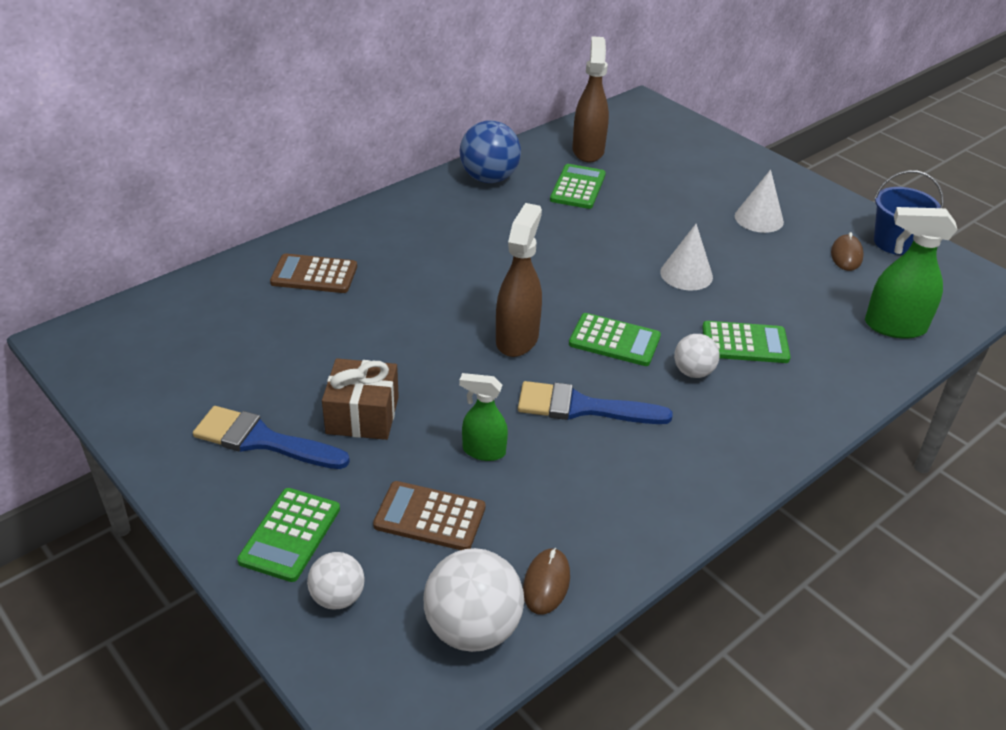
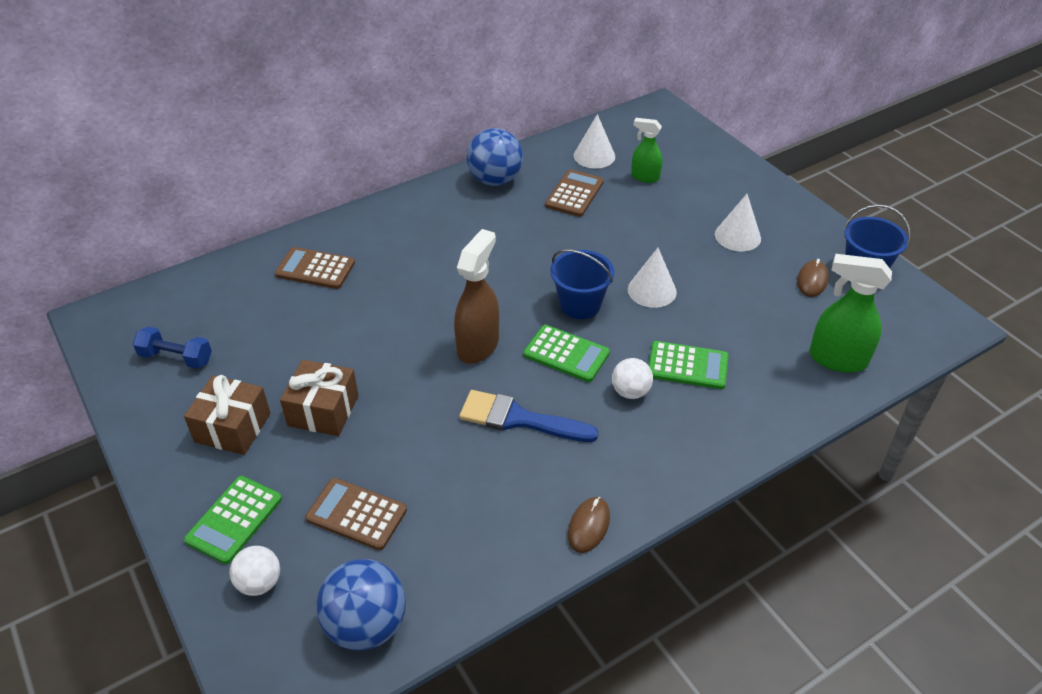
camera: 10 degrees right, 5 degrees up
blue brush [193,406,350,469] -> brown gift [184,375,271,455]
white ball [424,548,524,652] -> blue ball [316,559,406,651]
green spray bottle [459,373,508,461] -> green spray bottle moved to [631,118,662,183]
brown mouse [523,548,570,615] -> brown mouse moved to [568,497,610,553]
green calculator [550,164,606,209] -> brown calculator [545,169,604,217]
brown spray bottle [572,36,609,162] -> white cone [574,114,615,168]
none -> blue dumbbell [133,327,212,369]
none -> blue bucket [550,249,614,319]

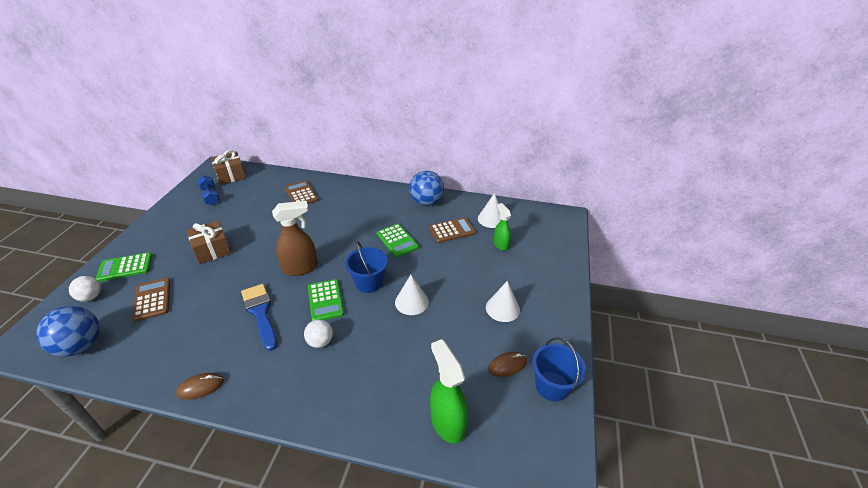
camera: 45 degrees right, 5 degrees down
brown gift [184,375,271,455] -> brown gift moved to [211,150,246,185]
green calculator [648,341,729,389] -> green calculator moved to [377,224,419,257]

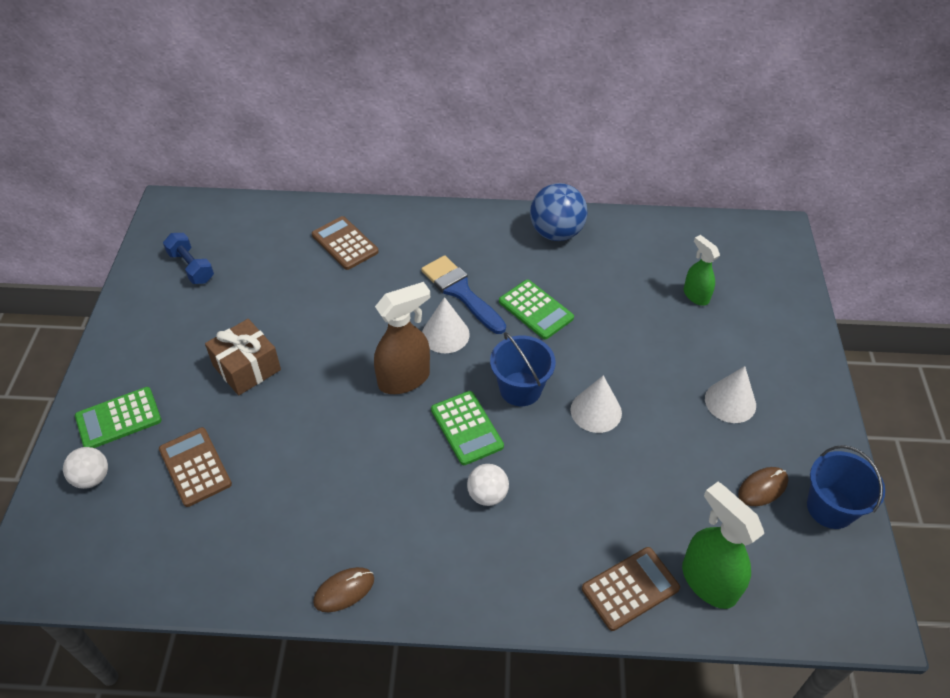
camera: 10 degrees left, 10 degrees up
blue ball [36,306,100,357] -> none
brown gift [211,150,246,185] -> none
blue brush [241,284,277,351] -> blue brush moved to [421,255,506,334]
brown calculator [429,217,476,243] -> brown calculator moved to [582,547,680,631]
white cone [478,193,501,228] -> white cone moved to [422,297,470,353]

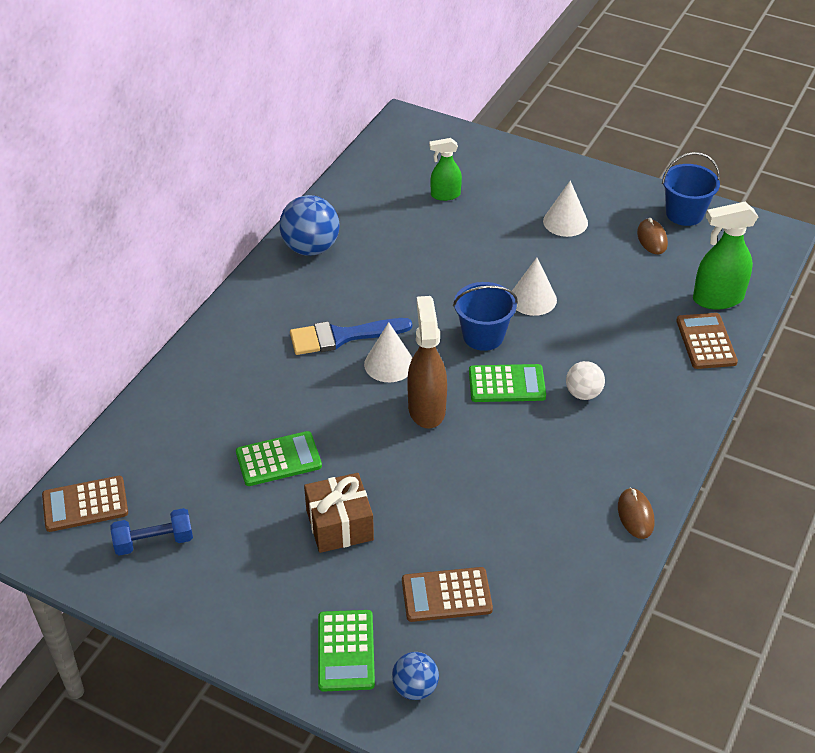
camera: 65 degrees left, 5 degrees down
white ball [63,447,108,489] -> blue ball [392,652,439,700]
brown calculator [312,216,379,270] -> brown calculator moved to [42,476,128,532]
green calculator [499,280,574,339] -> green calculator moved to [236,431,322,486]

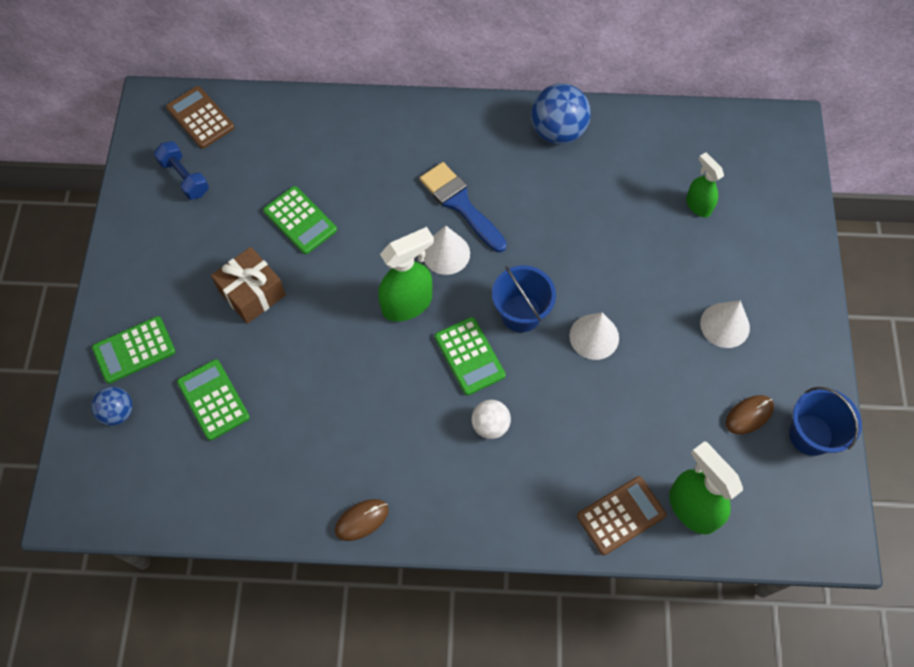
camera: 65 degrees right, 20 degrees up
brown calculator [402,567,493,622] -> green calculator [177,359,250,440]
brown spray bottle [407,296,447,429] -> green spray bottle [378,227,434,322]

